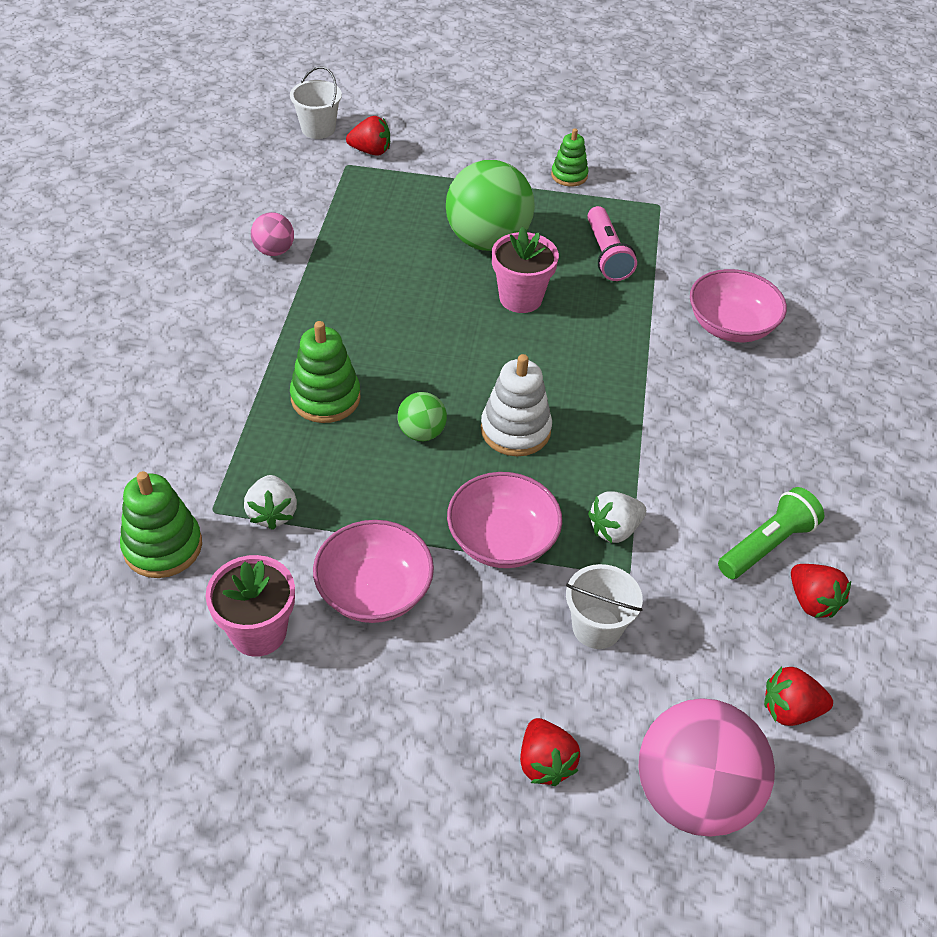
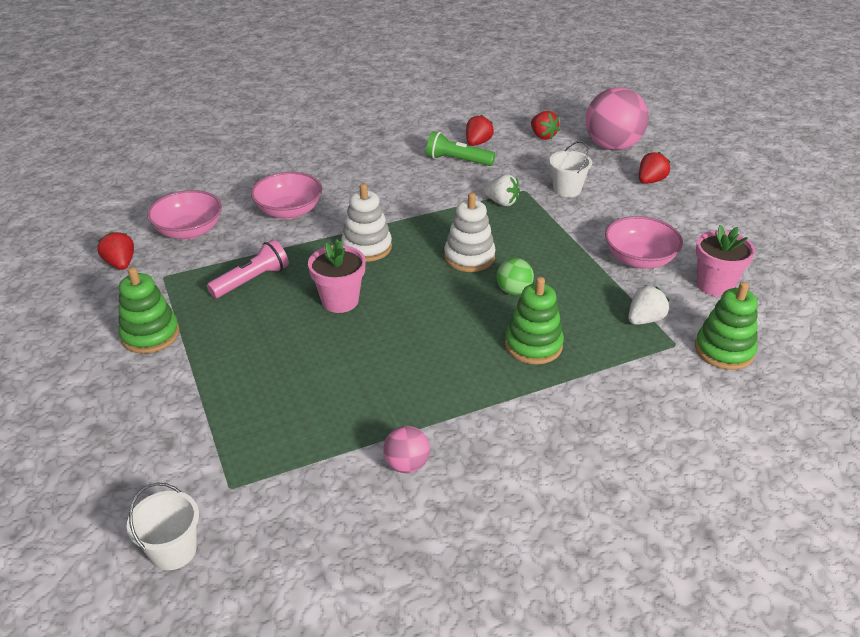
camera: 120 degrees left, 10 degrees down
red strawberry [346,116,390,156] -> red strawberry moved to [97,231,134,270]
green ball [446,160,535,251] -> none
pink bowl [447,472,562,568] -> pink bowl moved to [147,190,222,239]
green stacking toy [551,128,588,187] -> green stacking toy [118,267,180,354], size x1.55
none -> white stacking toy [341,183,392,262]

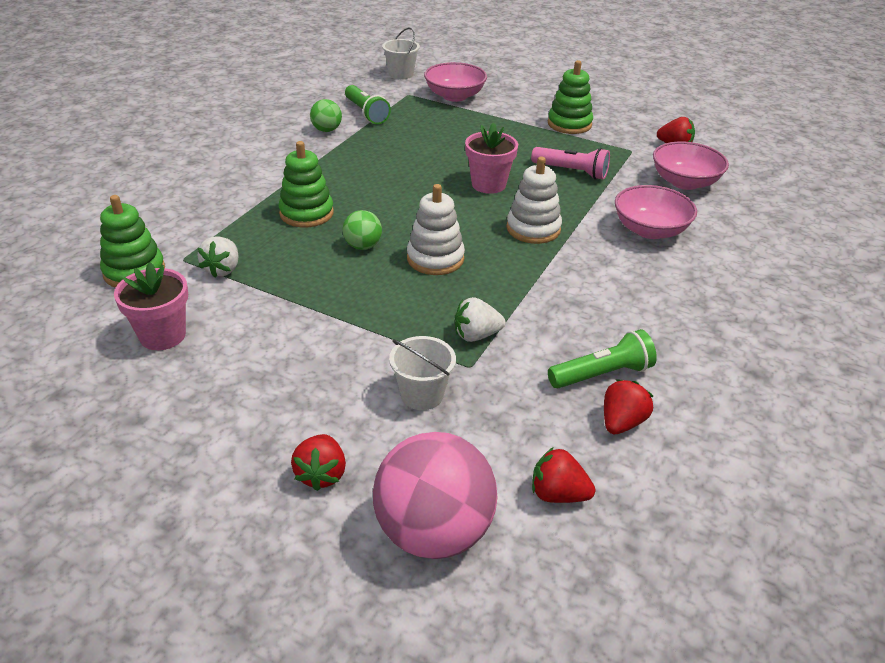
camera: 140 degrees right, 0 degrees up
pink flashlight [207,239,289,298] -> pink flashlight turned 75 degrees counterclockwise [531,147,610,180]
pink ball [383,426,430,473] -> green ball [310,99,342,132]
red strawberry [466,115,494,146] -> red strawberry turned 135 degrees counterclockwise [604,379,653,434]
pink bowl [605,216,683,269] -> pink bowl moved to [424,62,487,102]
none -> green flashlight [345,85,391,124]

